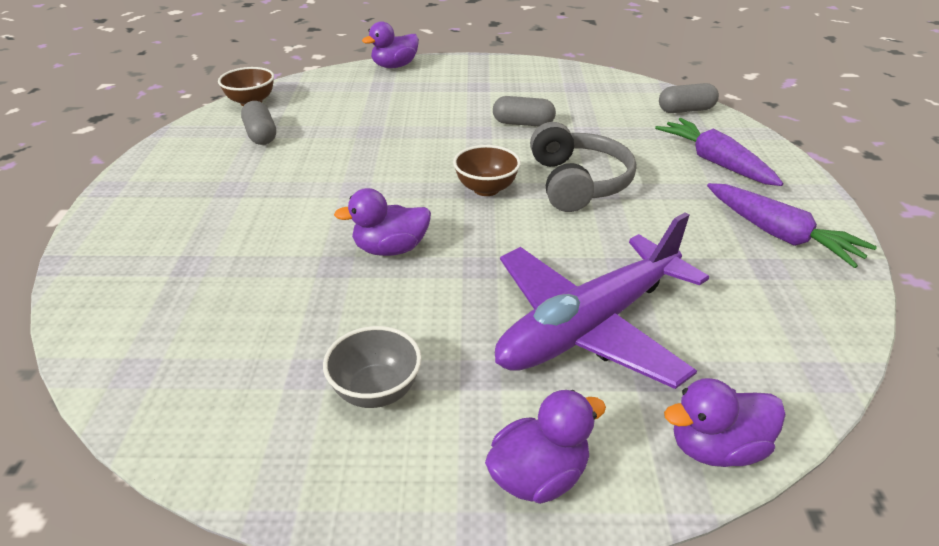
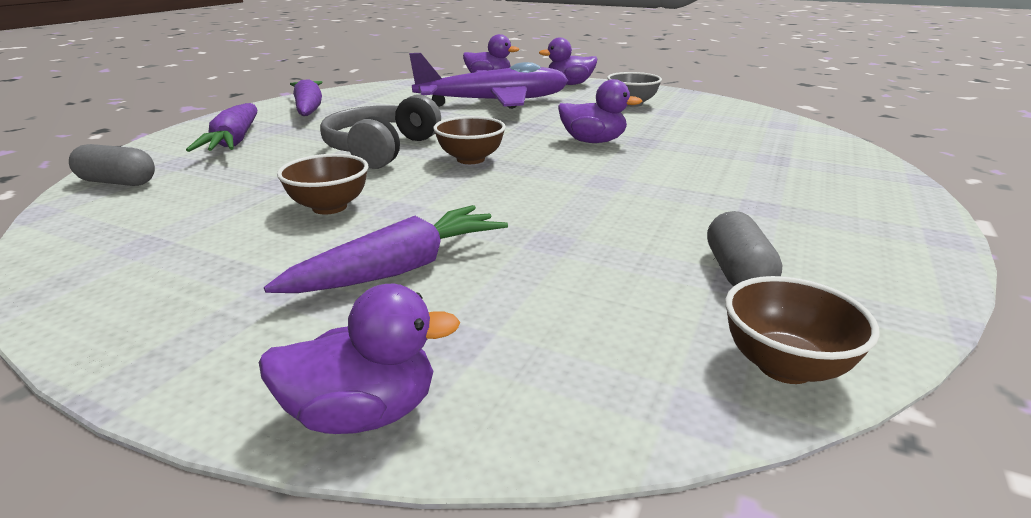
camera: 155 degrees left, 10 degrees down
grey capsule [493,96,556,127] -> brown bowl [277,154,368,214]
none -> purple carrot [264,205,508,293]

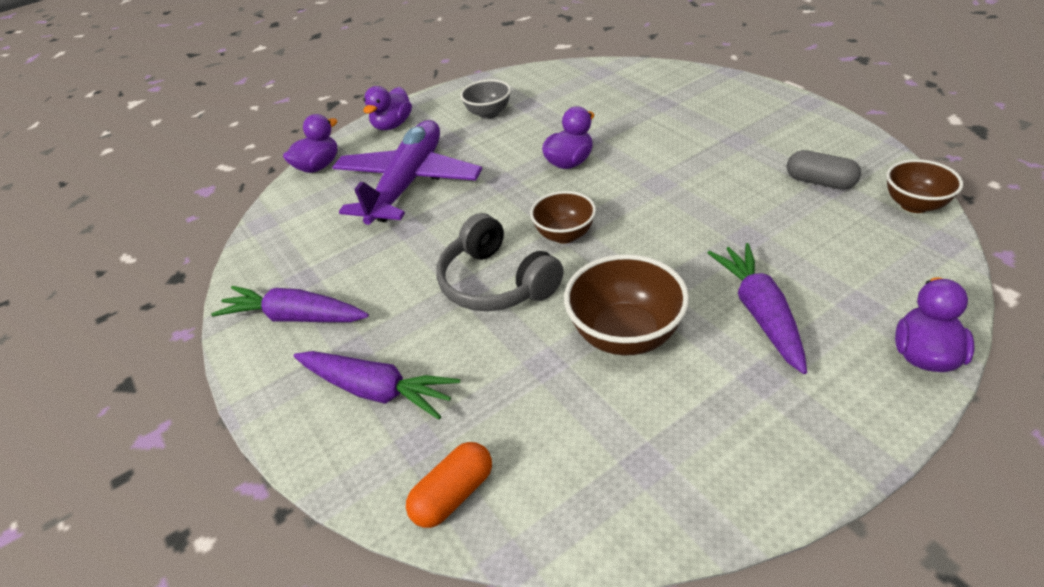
camera: 55 degrees left, 15 degrees up
grey capsule [69,144,155,186] -> orange capsule [406,442,492,528]
brown bowl [277,154,368,214] -> brown bowl [564,254,689,355], size x1.54

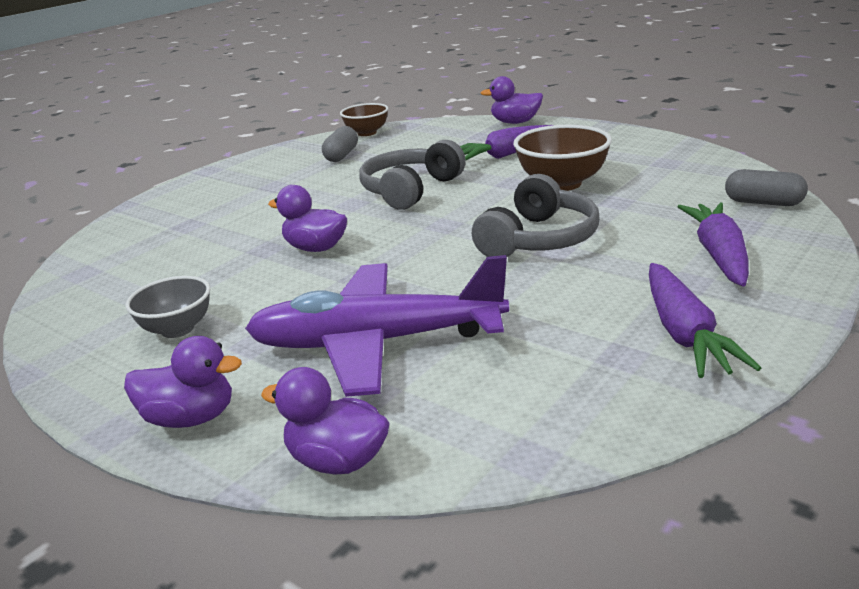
camera: 110 degrees left, 15 degrees down
orange capsule [406,442,492,528] -> grey capsule [725,169,808,206]
brown bowl [530,191,596,244] -> none
none -> grey headphones [359,140,466,210]

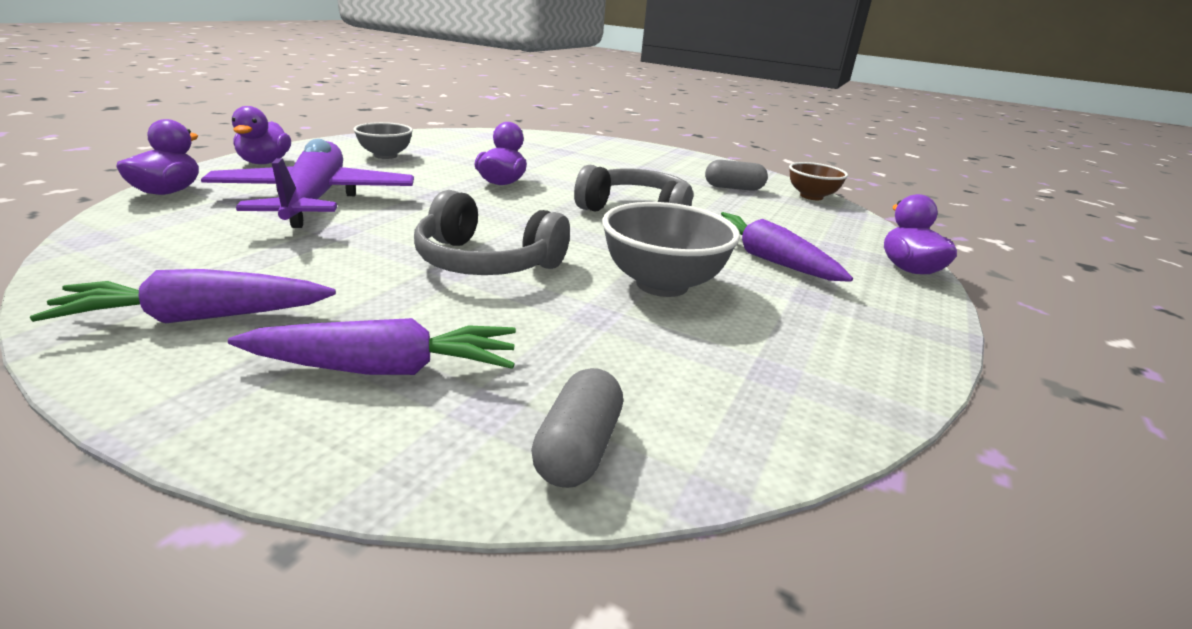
camera: 75 degrees right, 0 degrees up
brown bowl [513,125,612,191] -> grey bowl [602,202,740,297]

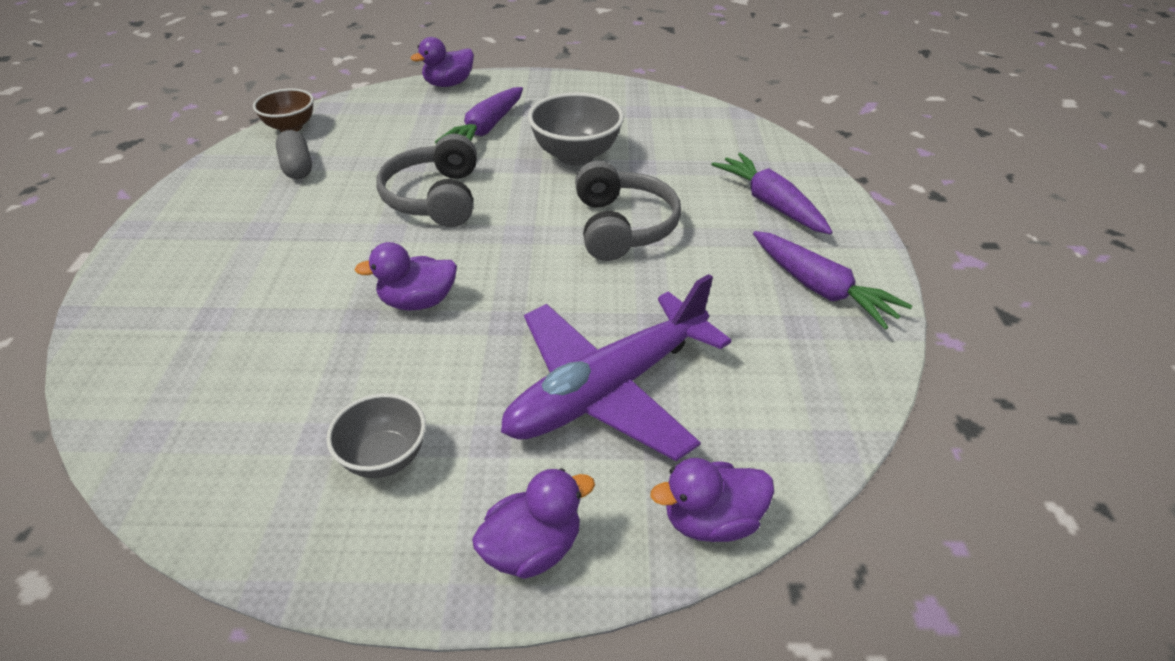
camera: 115 degrees left, 15 degrees up
grey capsule [531,368,623,488] -> none

